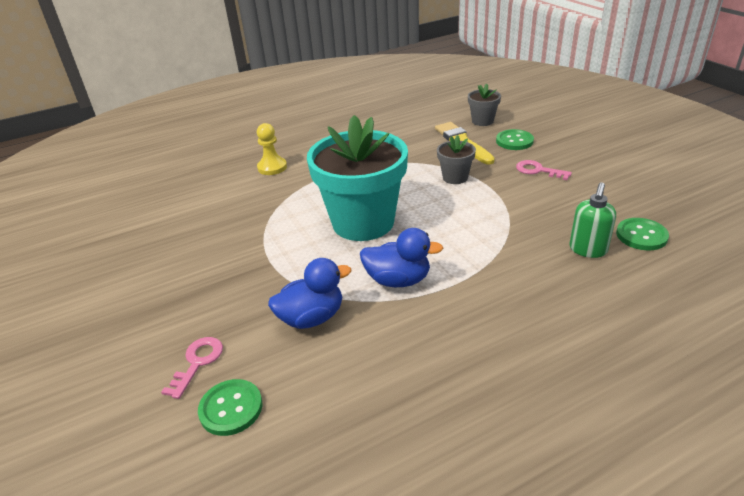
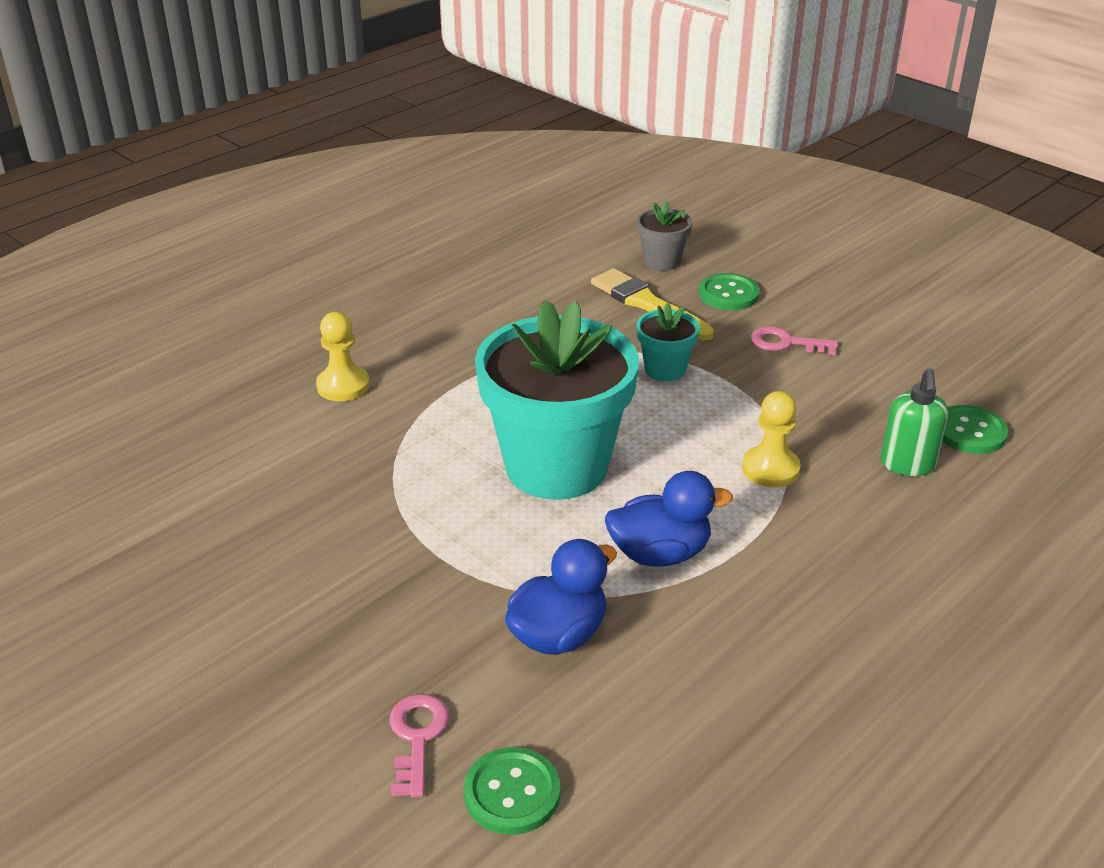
camera: 20 degrees left, 0 degrees up
grey flower pot [437,135,476,184] -> turquoise flower pot [636,302,700,381]
none -> yellow pawn [742,391,801,487]

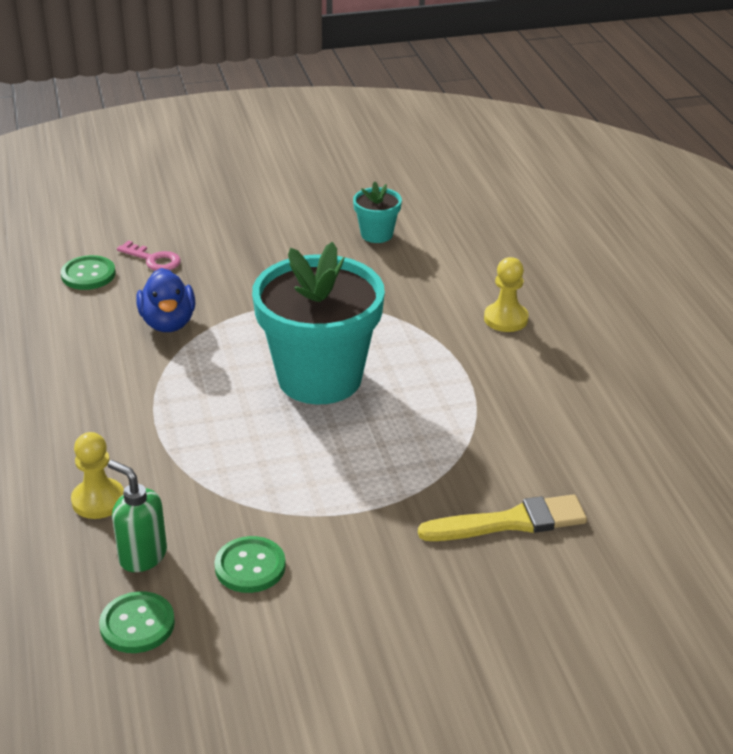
camera: 120 degrees right, 0 degrees up
blue duck [605,471,733,566] -> none
turquoise flower pot [636,302,700,381] -> turquoise flower pot moved to [353,182,402,243]
grey flower pot [637,200,692,271] -> none
green button [699,273,759,310] -> green button moved to [214,536,286,593]
yellow pawn [742,391,801,487] -> yellow pawn moved to [71,432,124,519]
pink key [751,326,838,355] -> none

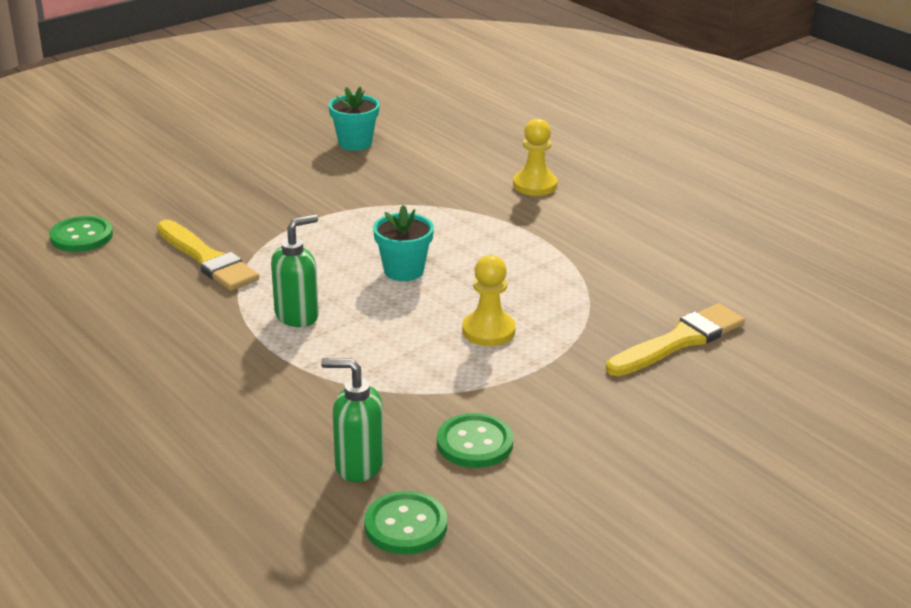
camera: 25 degrees left, 5 degrees down
yellow pawn [71,432,124,519] -> yellow pawn moved to [462,255,516,346]
pink key [117,241,181,271] -> none
blue duck [136,268,195,332] -> yellow brush [157,220,259,291]
turquoise flower pot [252,242,385,404] -> turquoise flower pot [373,205,434,281], size x0.44
none -> green soap dispenser [271,214,319,327]

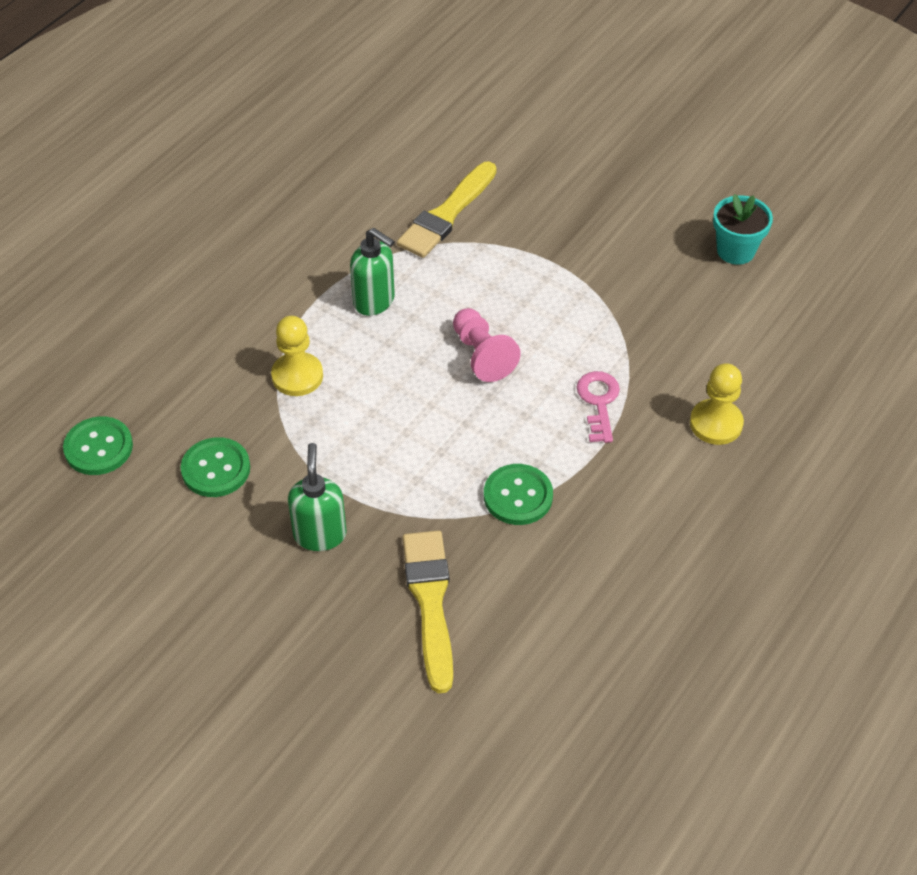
camera: 75 degrees right, 20 degrees up
green button [49,216,113,252] -> green button moved to [484,464,553,525]
green soap dispenser [321,358,384,482] -> green soap dispenser moved to [288,443,347,551]
turquoise flower pot [373,205,434,281] -> pink pawn [453,308,521,382]
yellow pawn [462,255,516,346] -> yellow pawn moved to [271,316,323,396]
yellow brush [606,303,745,376] -> yellow brush turned 135 degrees counterclockwise [403,530,453,693]
none -> pink key [577,371,620,443]

